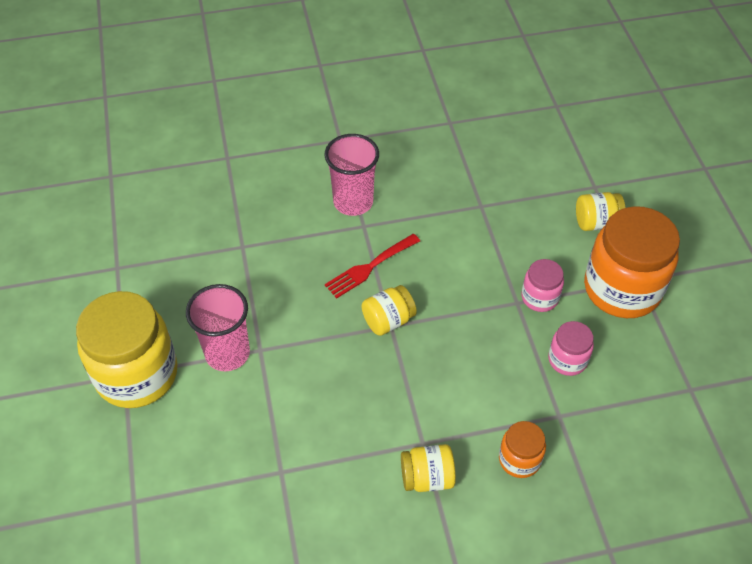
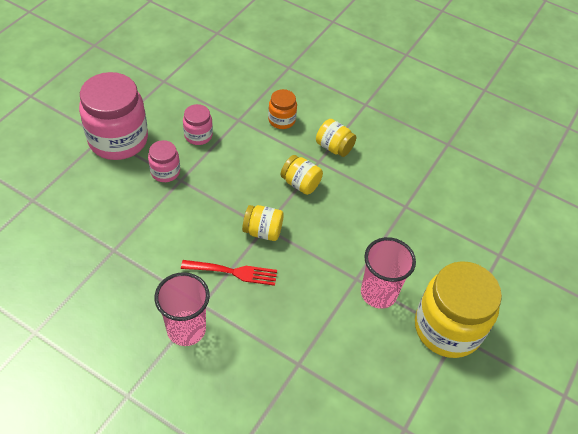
camera: 140 degrees left, 0 degrees up
yellow jar [576,192,626,231] -> yellow jar moved to [281,155,323,195]
orange jar [584,206,680,318] -> pink jar [79,72,148,160]

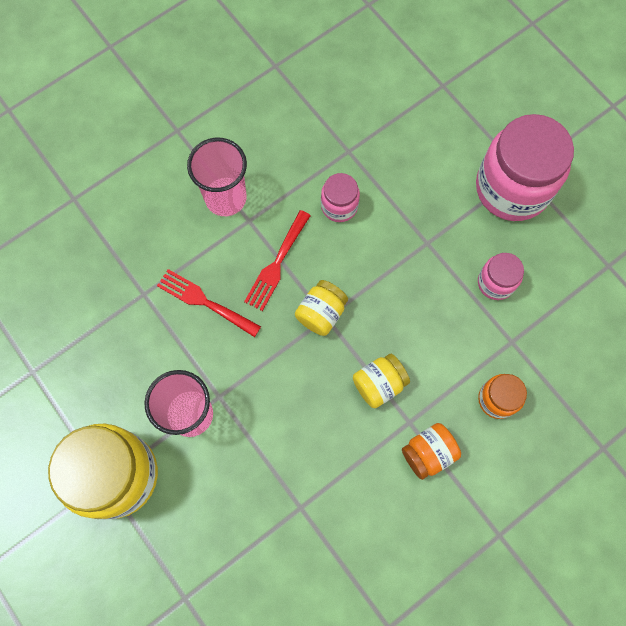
camera: 115 degrees right, 20 degrees up
pink jar [148,140,180,182] -> pink jar moved to [321,173,360,222]
yellow jar [316,119,356,157] -> orange jar [402,423,461,480]
none -> red fork [157,269,261,337]

